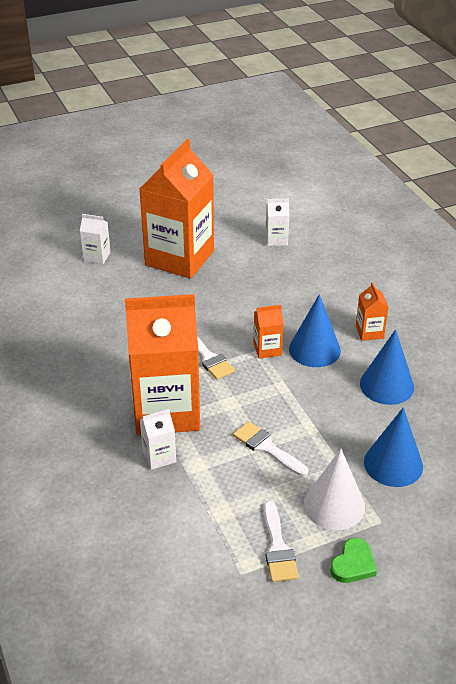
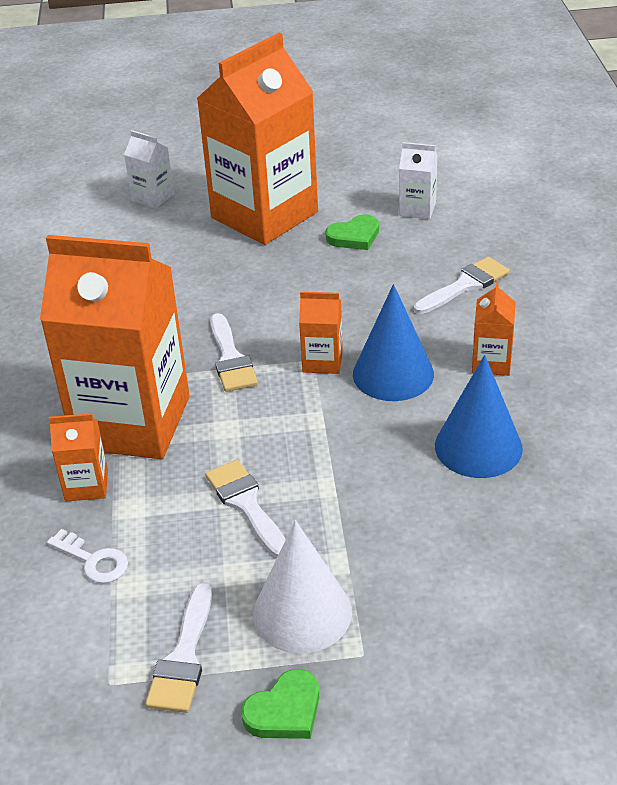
camera: 20 degrees right, 0 degrees up
white carton [140,409,176,470] -> orange carton [49,413,108,502]
blue cone [364,407,423,487] -> none
none -> white key [47,529,128,583]
none -> green heart [326,214,379,250]
none -> white brush [414,257,510,314]

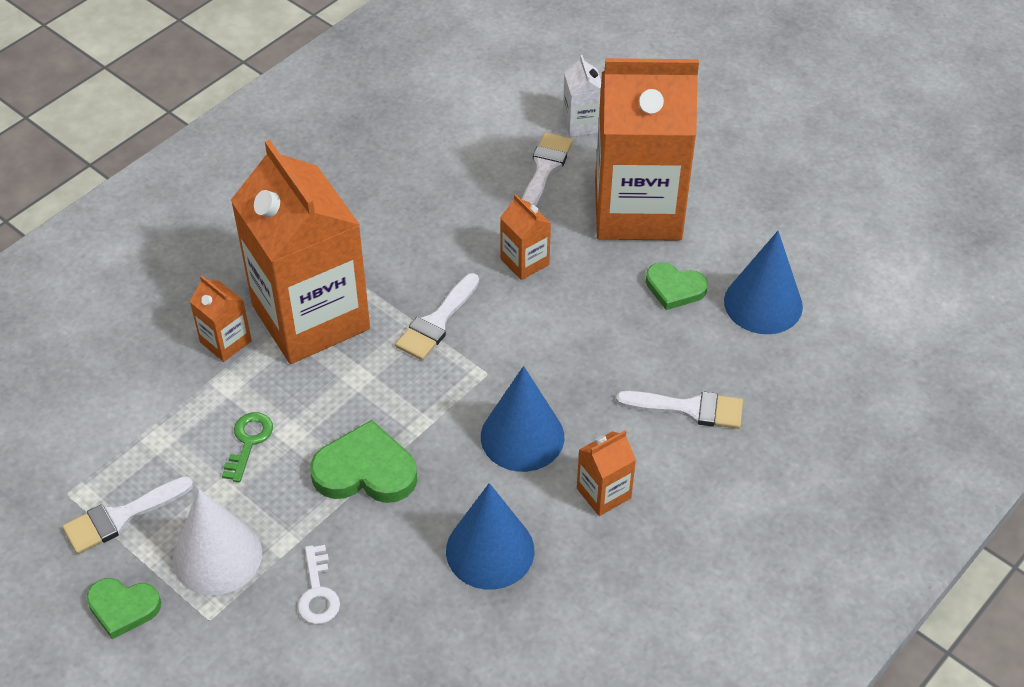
camera: 45 degrees right, 10 degrees up
white key [47,529,128,583] -> white key moved to [298,545,340,624]
white brush [205,460,286,558] -> white brush moved to [522,132,573,207]
orange carton [299,292,343,374] -> orange carton moved to [500,194,551,280]
white carton [399,142,437,219] -> blue cone [724,231,803,334]
none -> green key [222,412,273,482]
none -> green heart [310,420,418,503]

